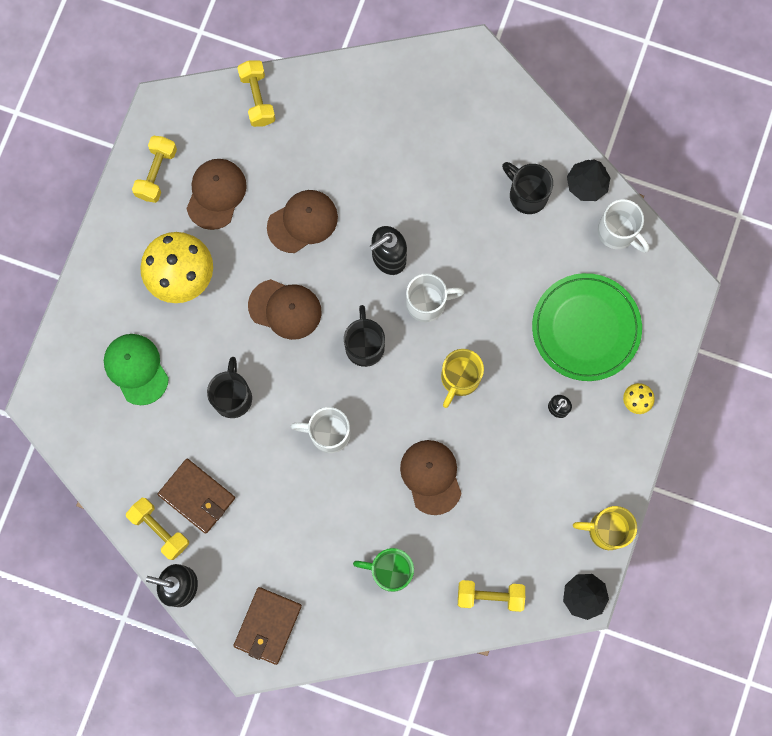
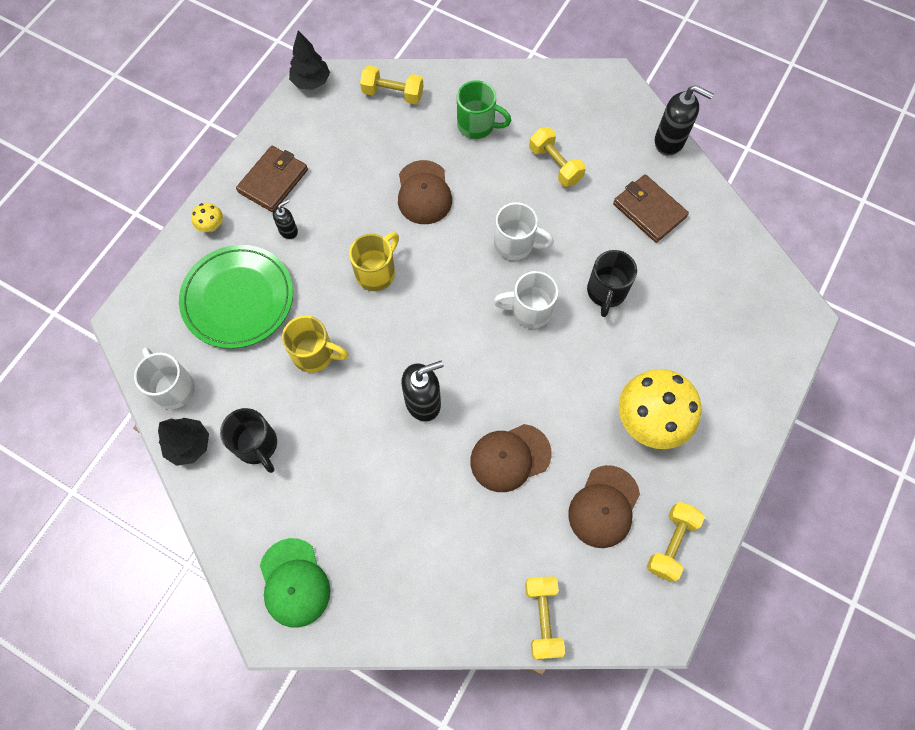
camera: 170 degrees left, 10 degrees down
green cap [104,334,169,405] -> green cap moved to [260,538,330,628]
yellow dumbbell [126,498,189,560] -> yellow dumbbell moved to [529,127,586,187]
brown wallet [234,587,302,665] -> brown wallet moved to [236,146,308,212]
brown cap [248,279,322,340] -> none
black mug [344,305,385,367] -> none
white mug [406,273,464,322] -> white mug moved to [493,271,558,329]
yellow mug [573,506,637,550] -> yellow mug moved to [282,316,349,373]

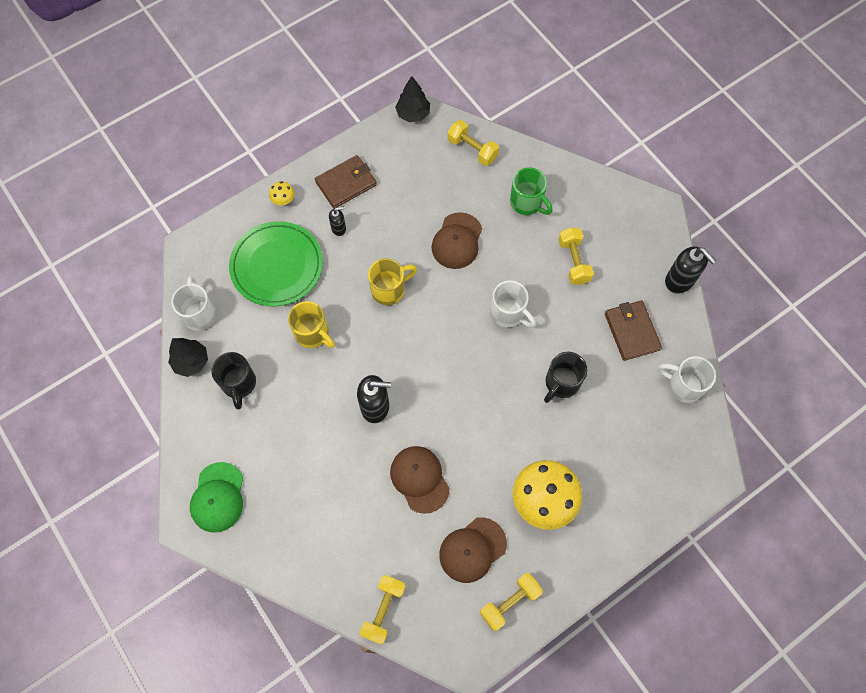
camera: 25 degrees right, 0 degrees up
brown cap [470,424,552,492] -> brown cap turned 60 degrees clockwise [390,446,450,514]
white mug [493,271,558,329] -> white mug moved to [658,356,716,403]

